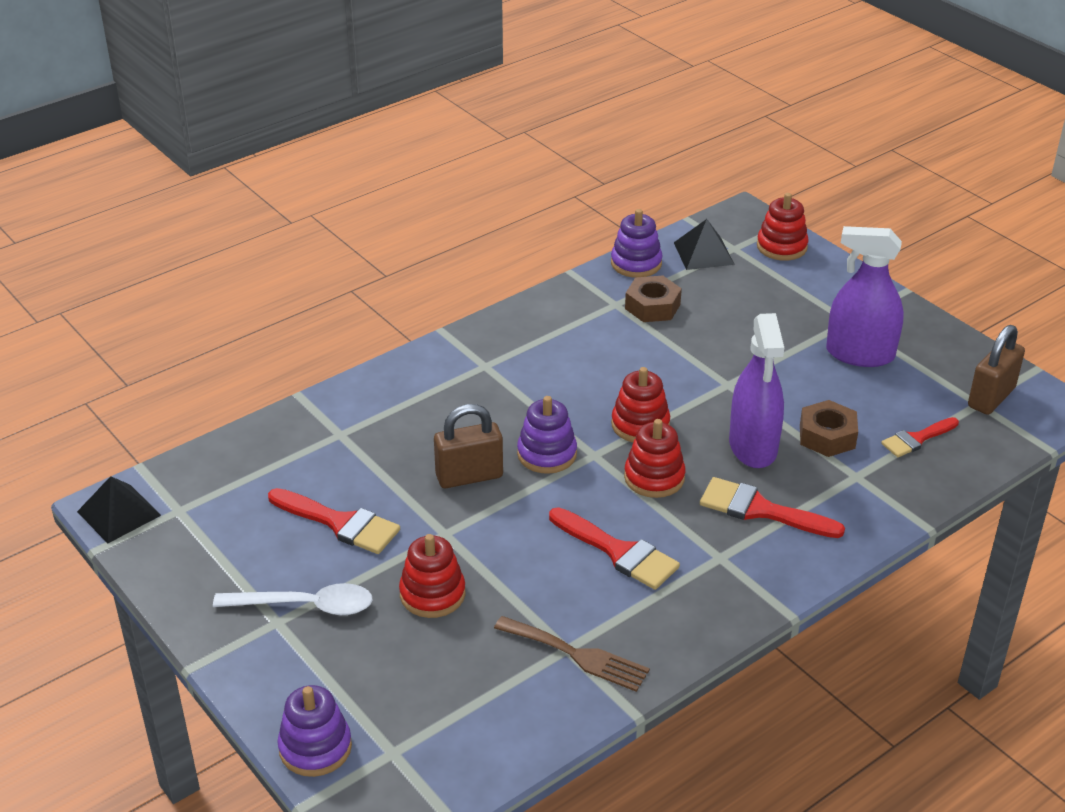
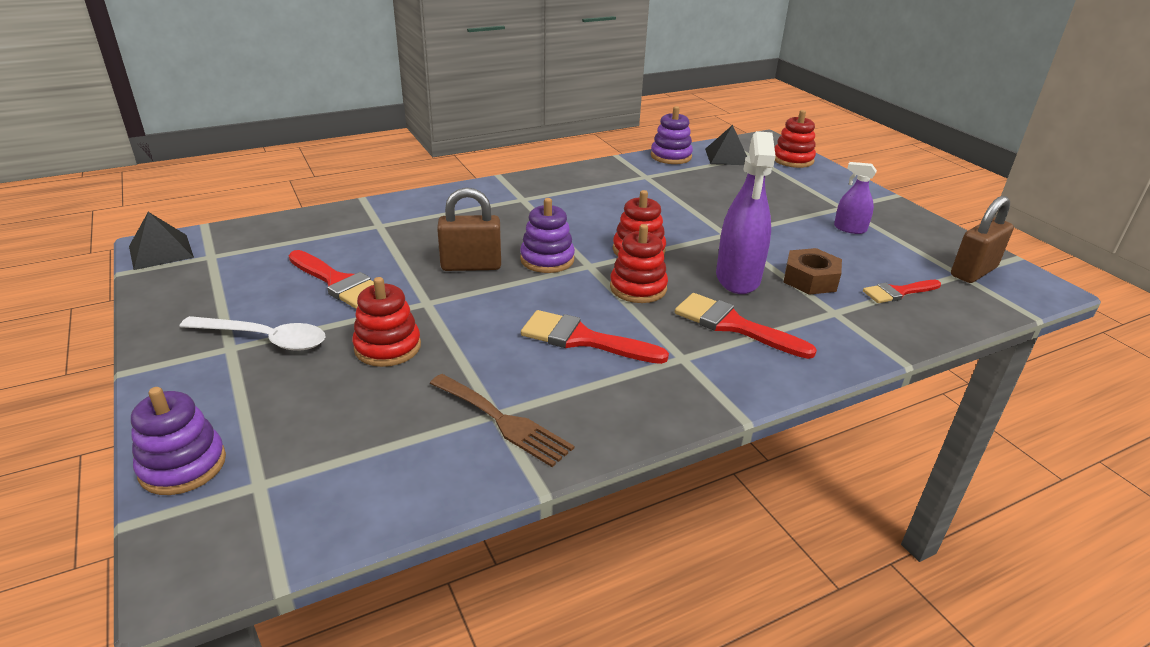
camera: 10 degrees right, 5 degrees down
red brush [549,507,680,590] -> red brush turned 150 degrees clockwise [521,310,669,364]
brown nut [625,276,682,322] -> none
purple spray bottle [826,226,904,367] -> purple spray bottle [834,162,877,234], size x0.53

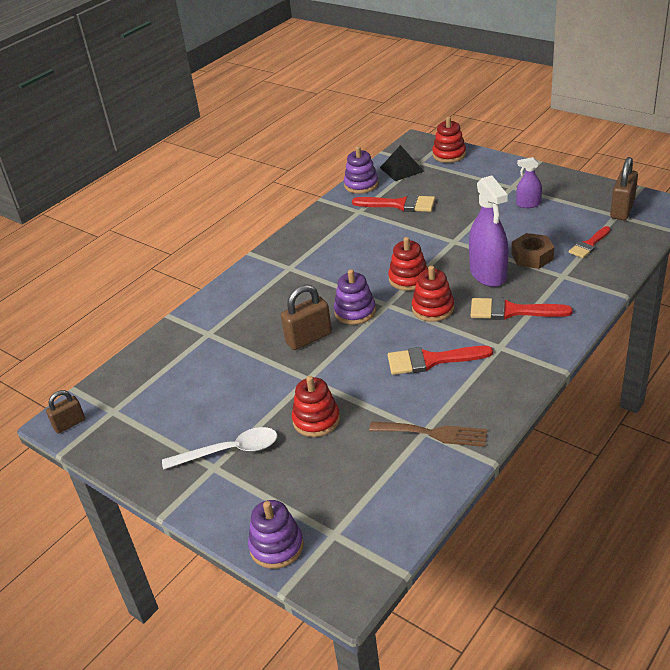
camera: 20 degrees left, 5 degrees up
black pyramid [129,212,194,270] -> brown padlock [46,390,85,434]
red brush [289,250,374,309] -> red brush moved to [352,194,435,212]

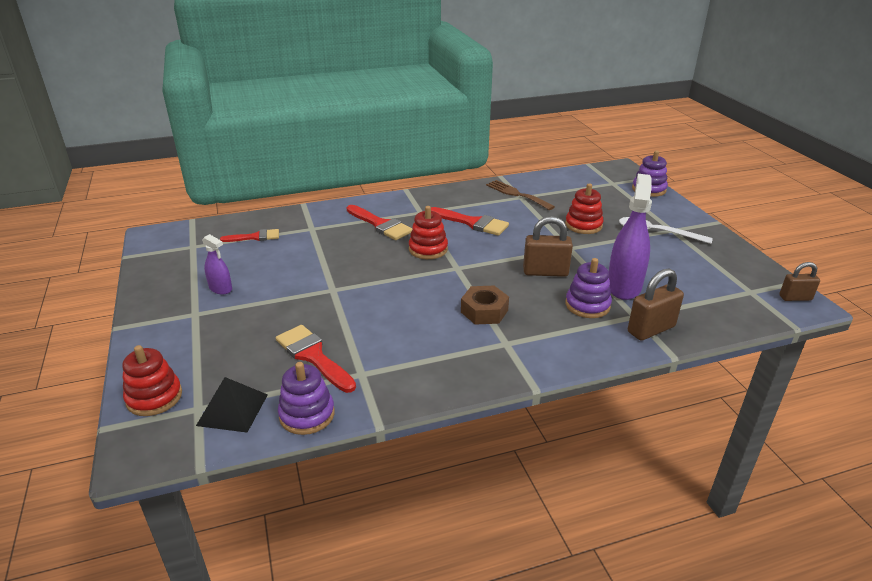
camera: 150 degrees left, 5 degrees down
purple stacking toy [334,269,376,325] -> purple stacking toy moved to [565,258,612,318]
red stacking toy [388,237,428,291] -> none
purple spray bottle [469,176,508,287] -> purple spray bottle moved to [608,174,652,300]
brown nut [511,233,554,269] -> brown nut moved to [461,286,509,325]
brown padlock [610,157,638,220] -> brown padlock moved to [628,268,684,341]

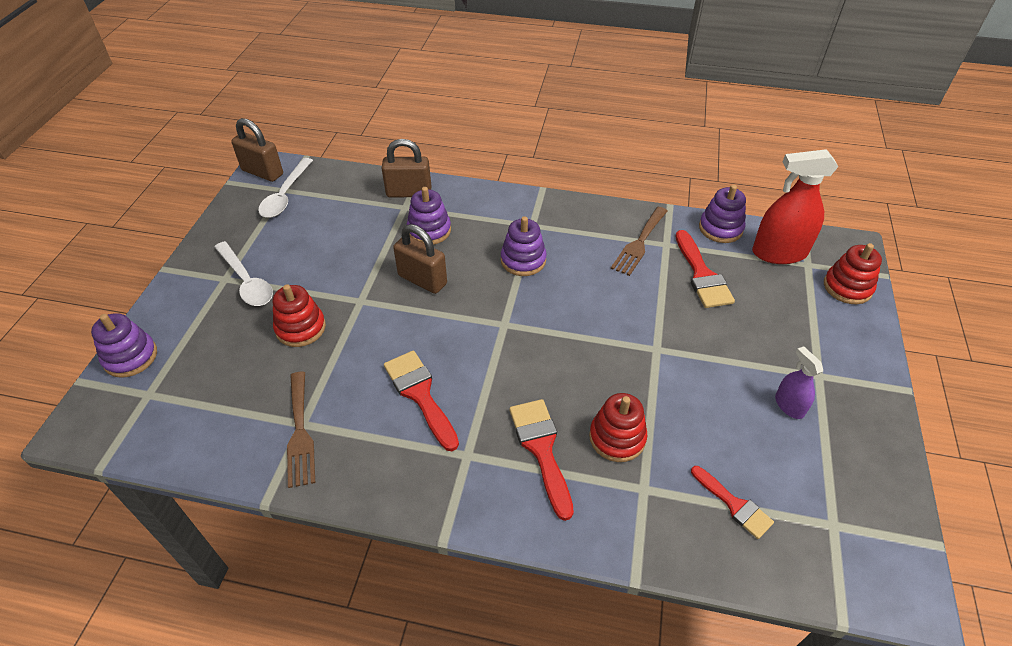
camera: 150 degrees left, 15 degrees up
black pyramid [196,377,268,433] -> red spray bottle [752,149,838,264]
red brush [220,229,279,242] -> red brush turned 150 degrees counterclockwise [691,466,774,539]
red stacking toy [409,206,448,259] -> red stacking toy moved to [589,393,647,462]
brown nut [461,286,509,325] -> purple stacking toy [501,216,547,276]
purple spray bottle [608,174,652,300] -> none
brown padlock [779,262,820,301] -> brown padlock [231,118,283,182], size x1.57
none -> white spoon [258,158,313,218]
none -> brown fork [611,207,667,276]

